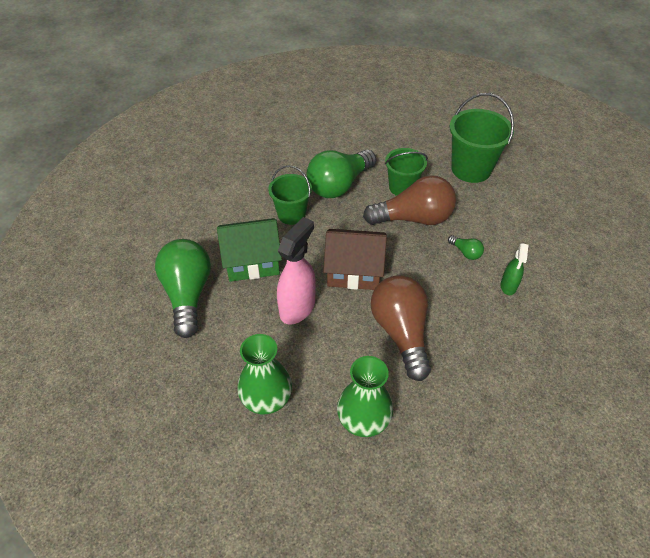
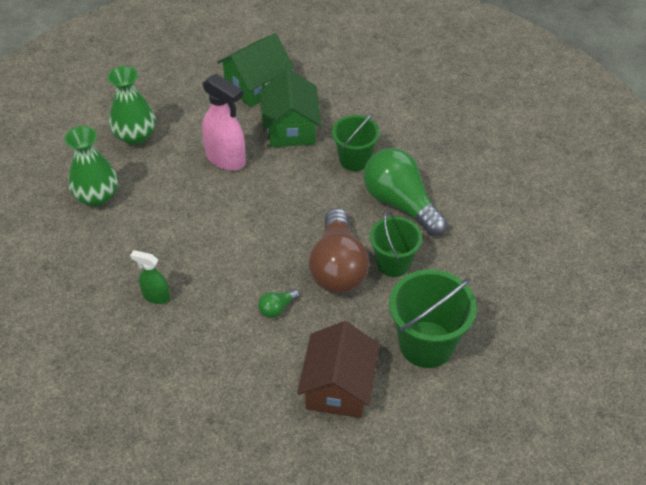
camera: 95 degrees right, 0 degrees up
green light bulb [155,239,211,338] -> green house [217,33,294,107]
brown house [323,229,387,290] -> brown house moved to [297,321,380,418]
brown light bulb [371,275,431,381] -> none
green spray bottle [501,243,528,295] -> green spray bottle moved to [130,250,170,304]

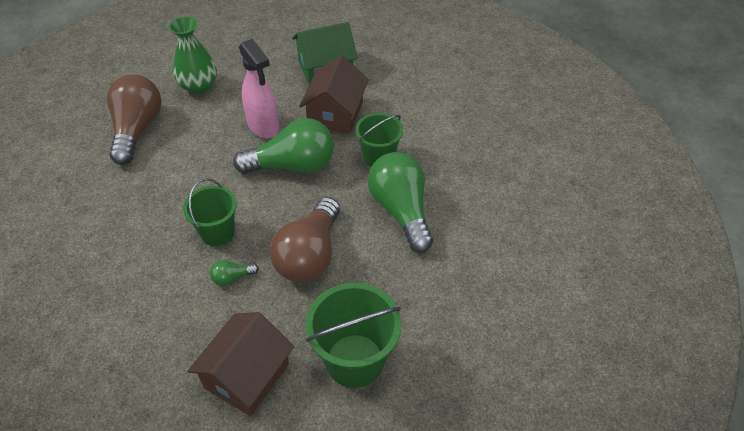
camera: 20 degrees right, 0 degrees up
green vase [65,126,118,206] -> brown light bulb [107,74,161,165]
green spray bottle [130,250,170,304] -> none
green house [260,68,322,147] -> brown house [299,55,369,134]
green bucket [370,211,422,277] -> green bucket moved to [183,178,237,246]
none -> green light bulb [233,118,334,174]

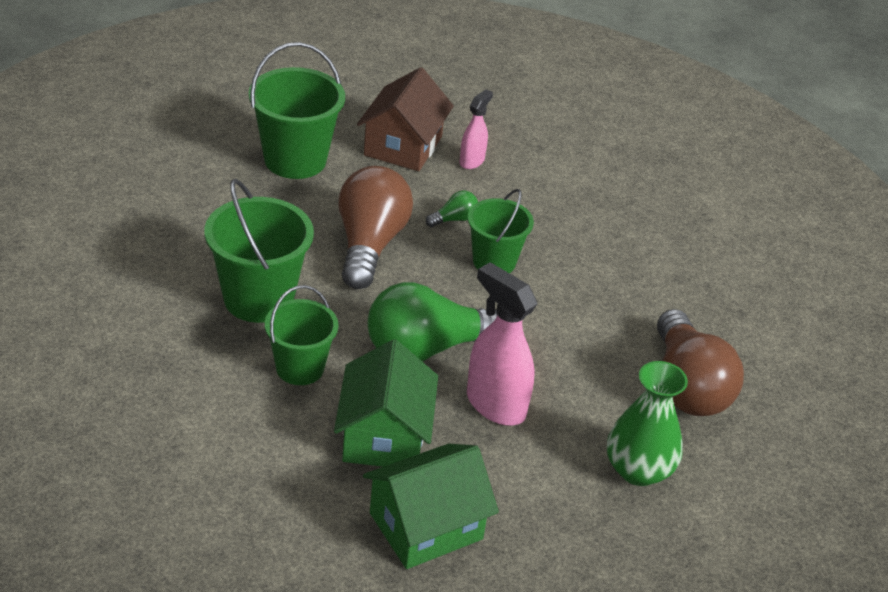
camera: 165 degrees right, 10 degrees down
brown house [299,55,369,134] -> green house [334,339,438,467]
green light bulb [368,152,433,253] -> green bucket [204,179,314,323]
none -> pink spray bottle [460,89,493,169]

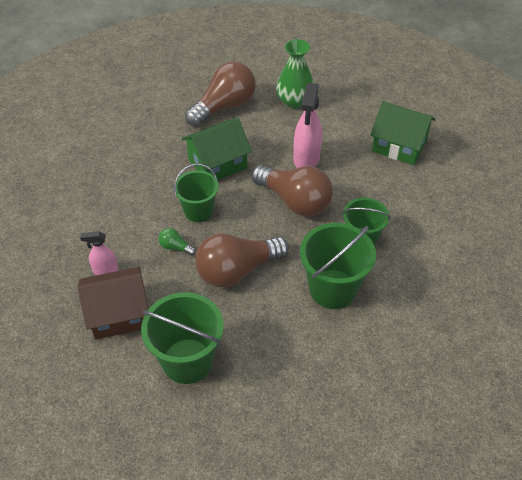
camera: 120 degrees left, 10 degrees up
green house [334,339,438,467] -> green house moved to [182,118,252,181]
green light bulb [368,282,498,361] -> brown light bulb [252,165,333,216]

